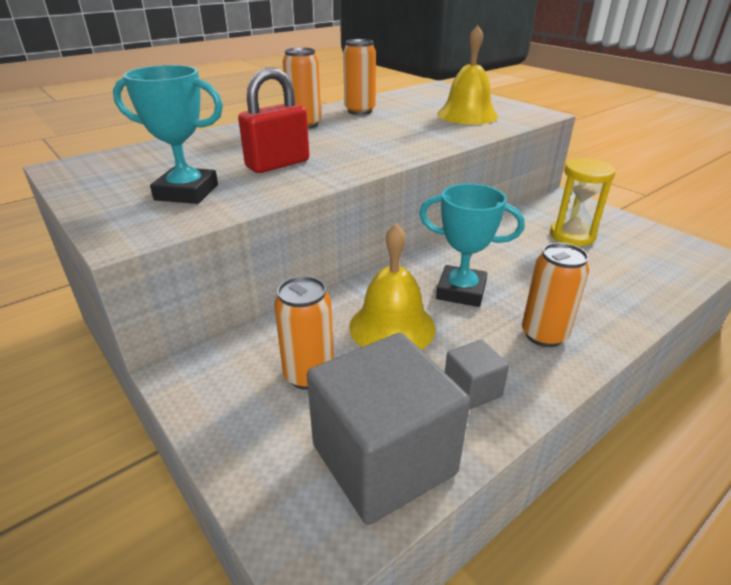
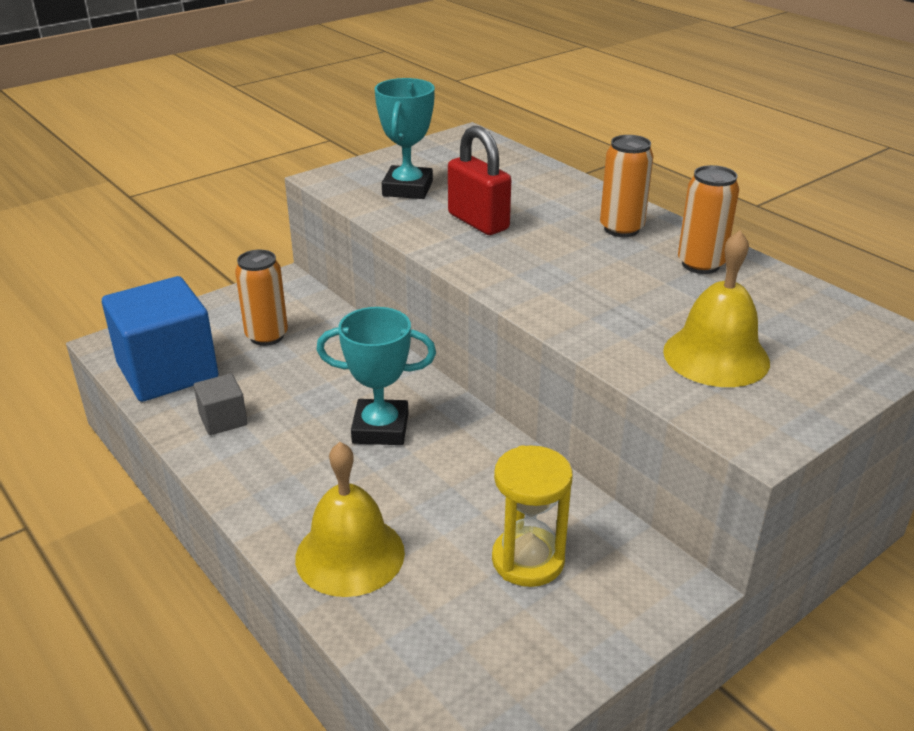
camera: 90 degrees right, 0 degrees up
grey cube [307,333,470,525] -> blue cube [102,276,218,402]
yellow bell [349,223,435,350] -> yellow bell moved to [295,442,405,597]
turquoise trophy [419,183,525,307] -> turquoise trophy turned 75 degrees clockwise [316,307,436,445]
orange can [522,243,589,347] -> none

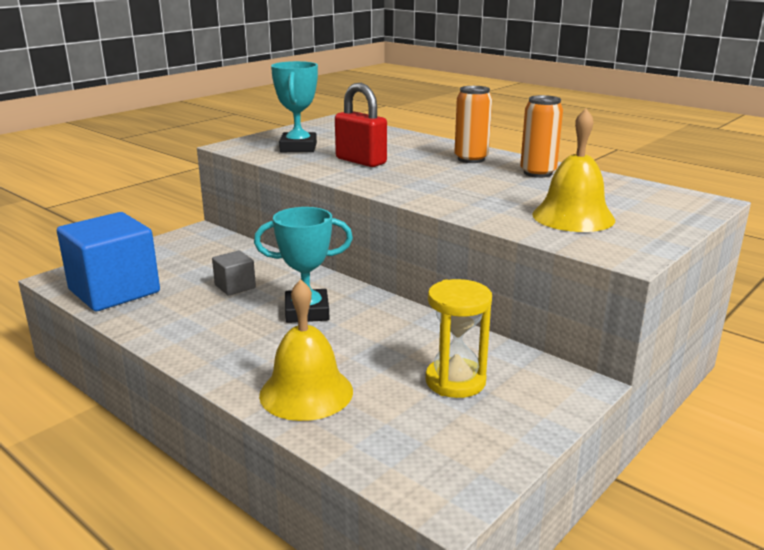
camera: 10 degrees left, 10 degrees down
grey cube [194,374,248,435] -> grey cube moved to [212,250,256,296]
orange can [235,250,288,346] -> none

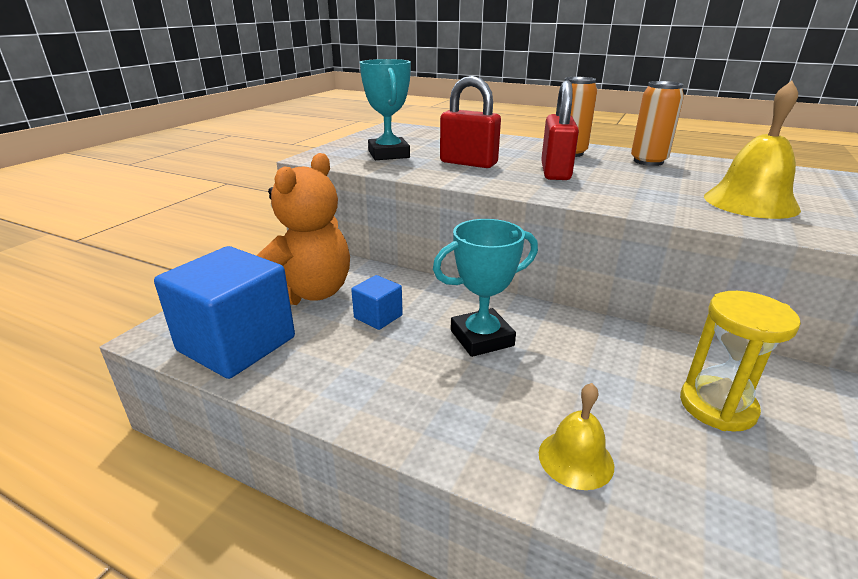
camera: 15 degrees left, 5 degrees up
grey cube [212,250,256,296] -> blue cube [351,275,403,330]
yellow bell [259,279,353,421] -> yellow bell [539,383,614,490], size x0.62
none -> orange teddy bear [256,153,350,305]
none -> red padlock [541,81,579,180]

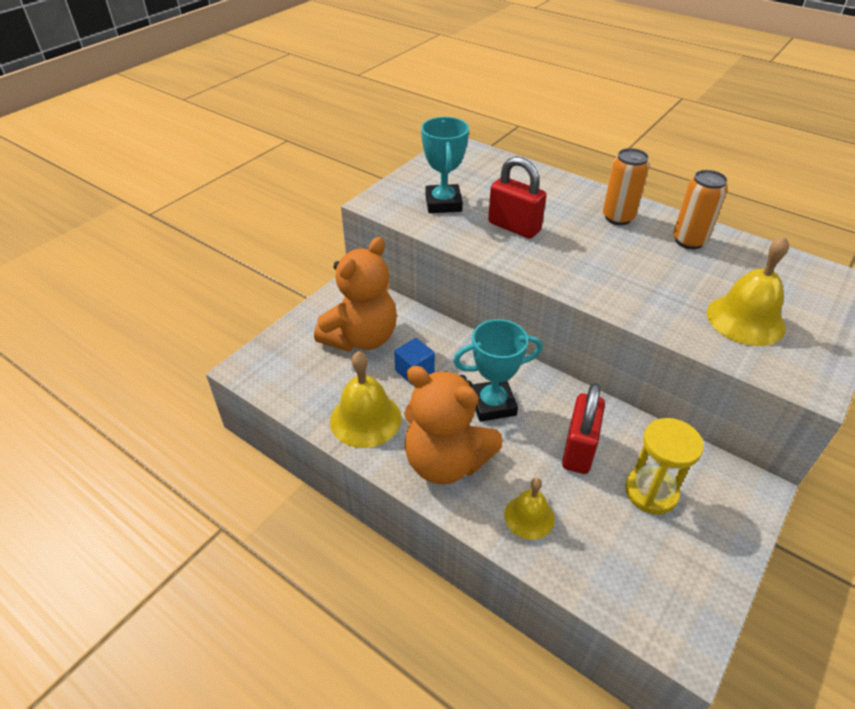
camera: 10 degrees right, 15 degrees up
blue cube [154,246,295,379] -> none
red padlock [541,81,579,180] -> red padlock moved to [562,383,605,474]
none -> yellow bell [330,351,402,448]
none -> orange teddy bear [404,366,503,484]

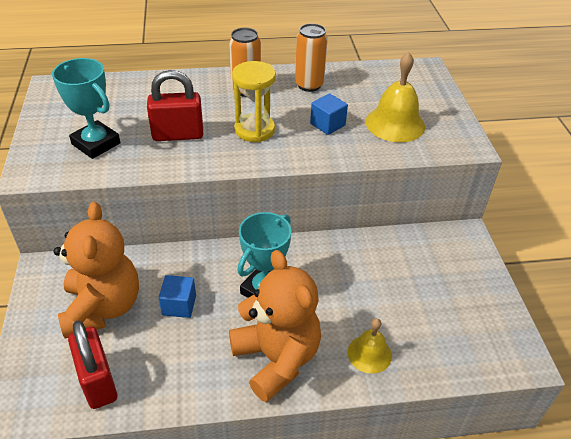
camera: 45 degrees left, 0 degrees up
yellow bell [330,351,402,448] -> none
orange teddy bear [404,366,503,484] -> orange teddy bear turned 105 degrees counterclockwise [229,250,321,402]
red padlock [562,383,605,474] -> red padlock moved to [68,320,117,409]
yellow hourglass [625,418,704,514] -> yellow hourglass moved to [232,61,276,142]
none -> blue cube [310,93,348,135]

